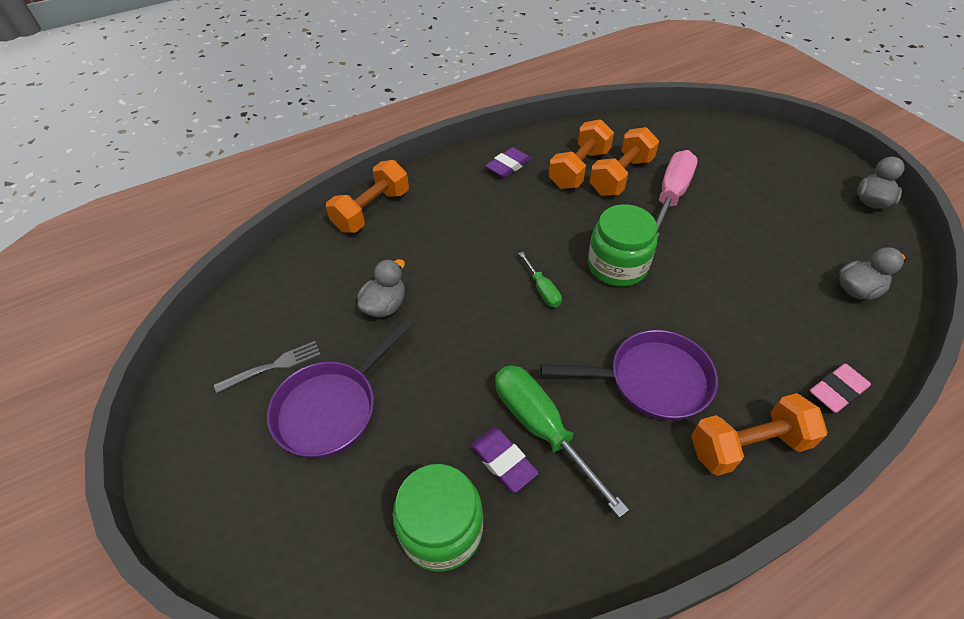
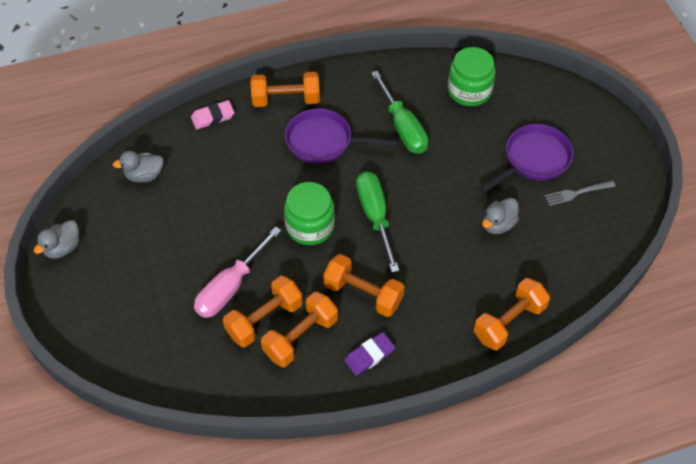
camera: 170 degrees left, 5 degrees up
purple eraser [470,428,539,493] -> none
green screwdriver [519,252,562,307] -> green screwdriver [356,171,399,273], size x1.97
none -> orange dumbbell [323,254,404,317]

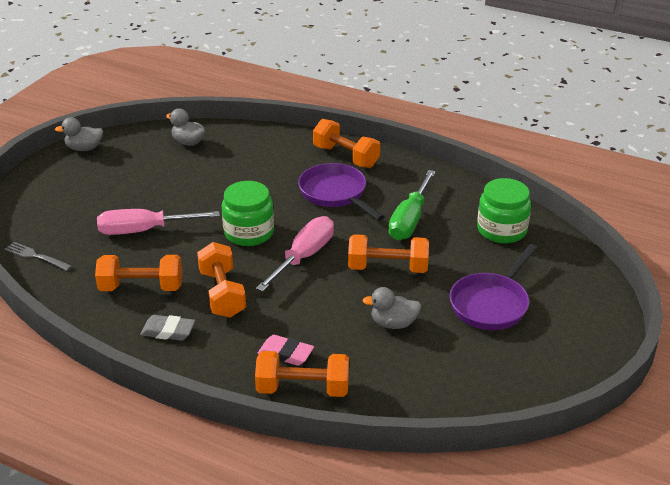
camera: 45 degrees right, 20 degrees down
pink eraser [191,100,234,129] -> pink eraser moved to [258,335,314,366]
orange dumbbell [223,276,303,347] -> orange dumbbell moved to [348,234,429,273]
purple eraser [344,332,395,376] -> grey eraser [140,315,195,341]
green screwdriver [356,171,399,273] -> pink screwdriver [256,216,334,292]
purple pan [479,124,574,193] -> purple pan turned 120 degrees clockwise [449,244,537,330]
grey fork [545,180,616,206] -> grey fork moved to [5,242,72,271]

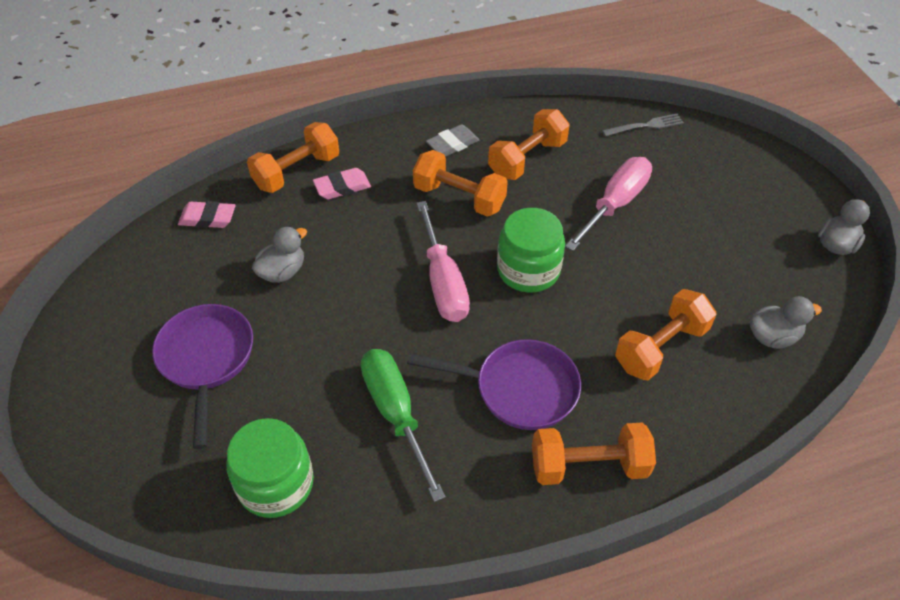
camera: 135 degrees right, 15 degrees up
orange dumbbell [348,234,429,273] -> orange dumbbell moved to [615,289,717,380]
none -> pink eraser [178,201,236,228]

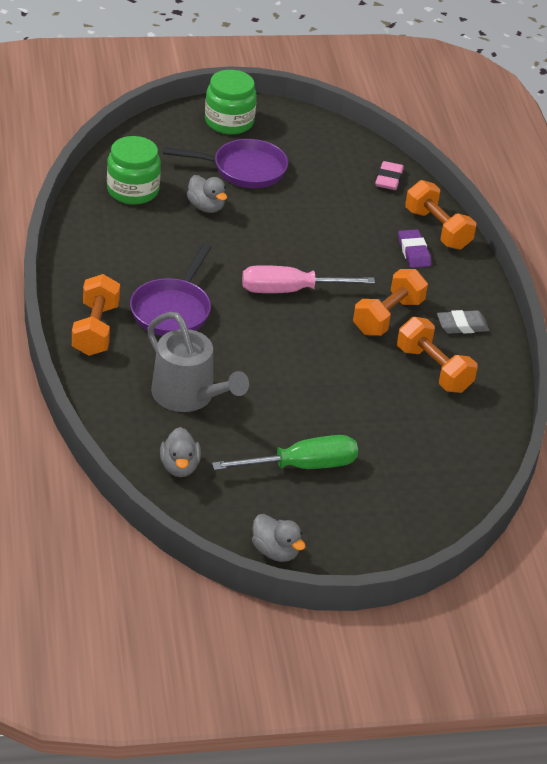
camera: 95 degrees right, 10 degrees down
grey duck [252,226,307,283] -> grey duck moved to [187,175,227,213]
pink eraser [313,168,371,199] -> purple eraser [398,229,431,268]
green screwdriver [361,349,445,502] -> green screwdriver moved to [212,435,358,470]
grey eraser [426,124,479,157] -> grey eraser turned 75 degrees counterclockwise [437,310,489,334]
green jar [497,208,565,293] -> green jar moved to [205,70,257,135]
pink screwdriver [565,157,652,251] -> none
grey fork [602,114,684,136] -> none
orange dumbbell [615,289,717,380] -> grey watering can [147,312,249,412]

